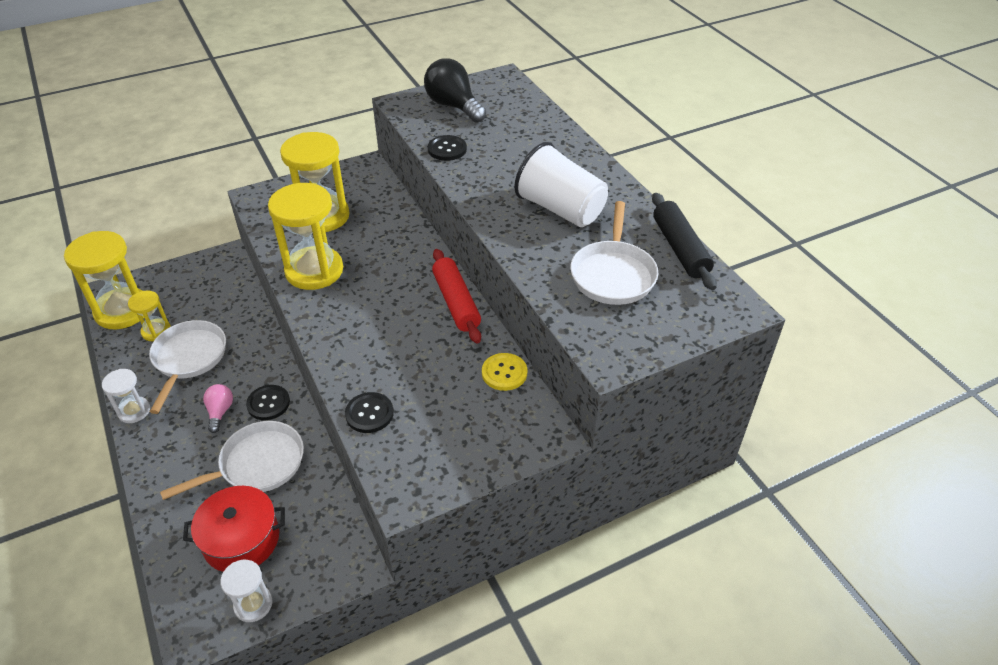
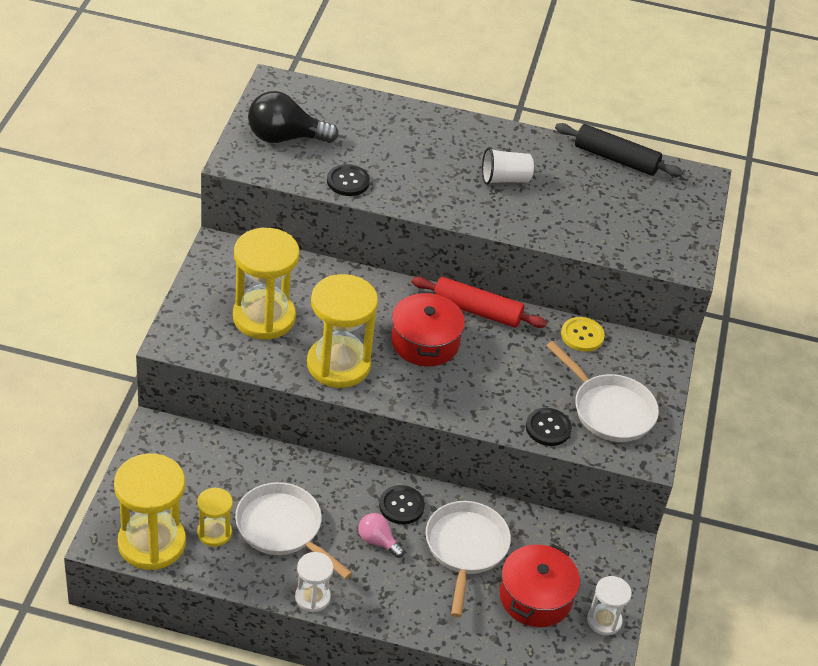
camera: 55 degrees left, 0 degrees up
white cup [514,142,608,227] -> white cup [482,148,534,185], size x0.60
white pan [570,201,658,305] -> white pan moved to [546,341,659,442]
none -> red pot [391,291,465,366]

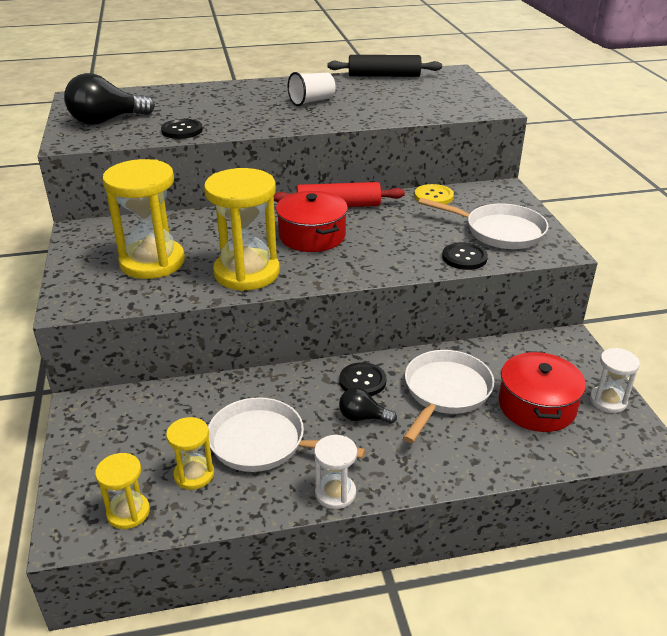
camera: 20 degrees left, 10 degrees down
yellow hourglass [114,453,186,570] -> yellow hourglass [95,453,150,529], size x0.52
pink light bulb [358,513,405,558] -> black light bulb [339,388,397,424]
white pan [426,501,511,617] -> white pan turned 45 degrees clockwise [403,350,494,443]

